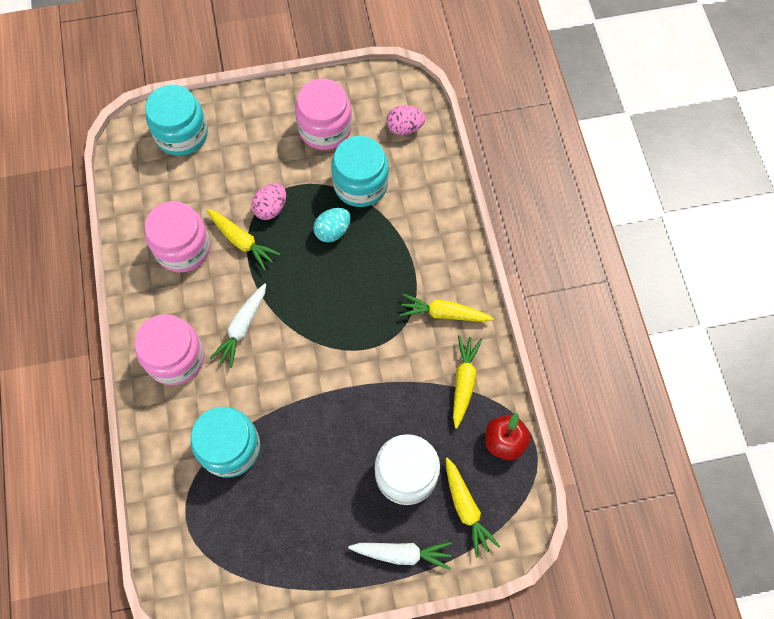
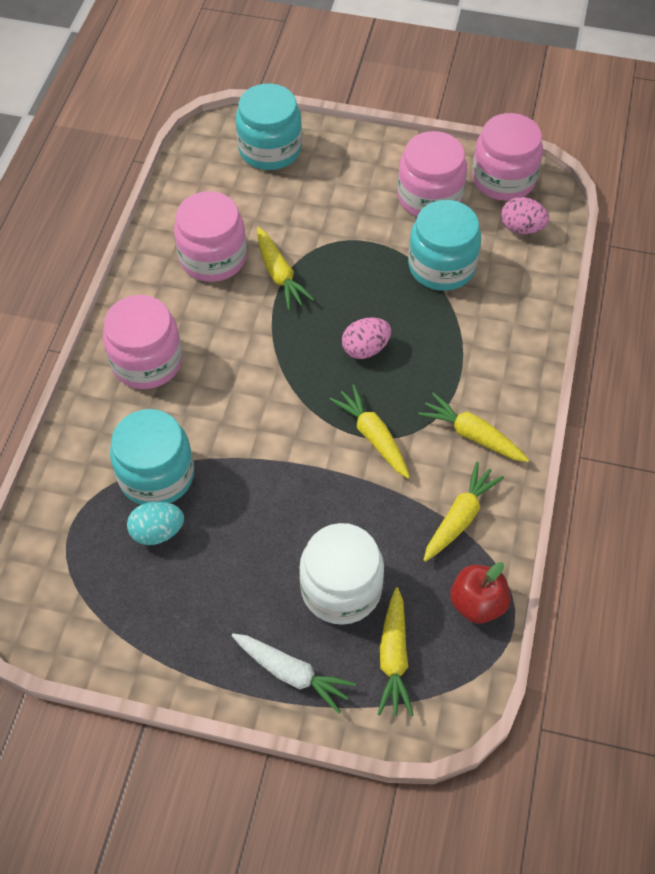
camera: 25 degrees right, 10 degrees down
white carrot [210,283,266,368] -> none
pink egg [251,183,286,220] -> pink egg moved to [342,317,391,359]
turquoise egg [313,208,351,243] -> turquoise egg moved to [127,501,184,545]
none -> yellow carrot [329,384,410,479]
none -> pink jar [472,113,543,201]

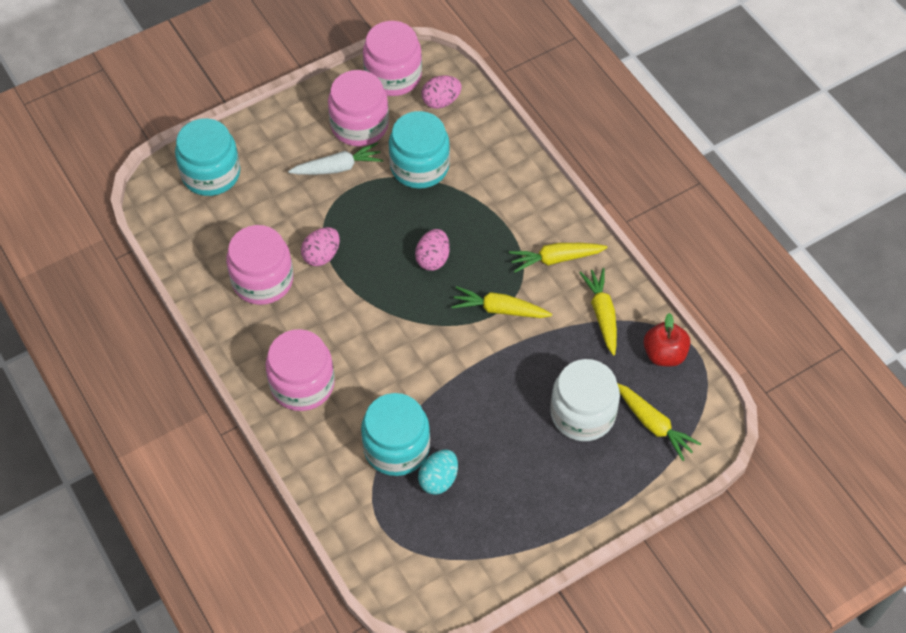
camera: 45 degrees left, 0 degrees up
white carrot [232,633,356,714] -> white carrot moved to [288,143,383,175]
yellow carrot [257,227,315,310] -> pink egg [301,227,340,266]

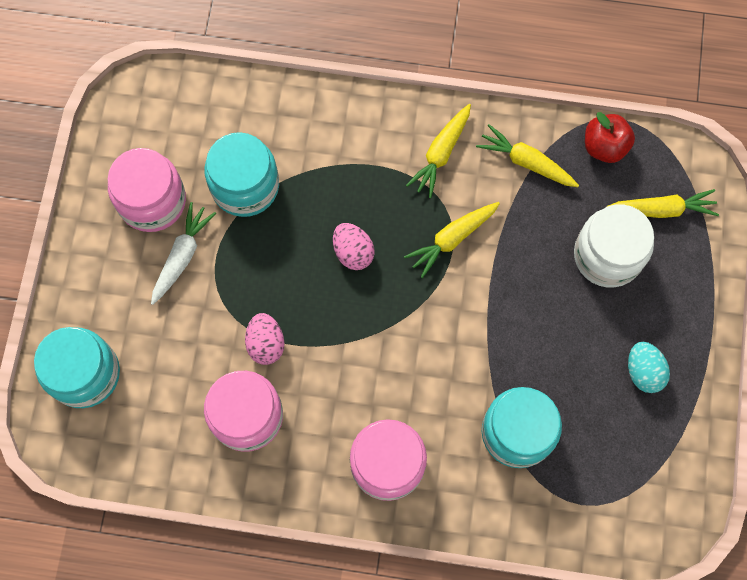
camera: 50 degrees left, 15 degrees up
pink jar [363,21,422,96] -> none
turquoise egg [418,449,458,495] -> turquoise egg moved to [628,342,670,393]
pink egg [421,75,462,109] -> none

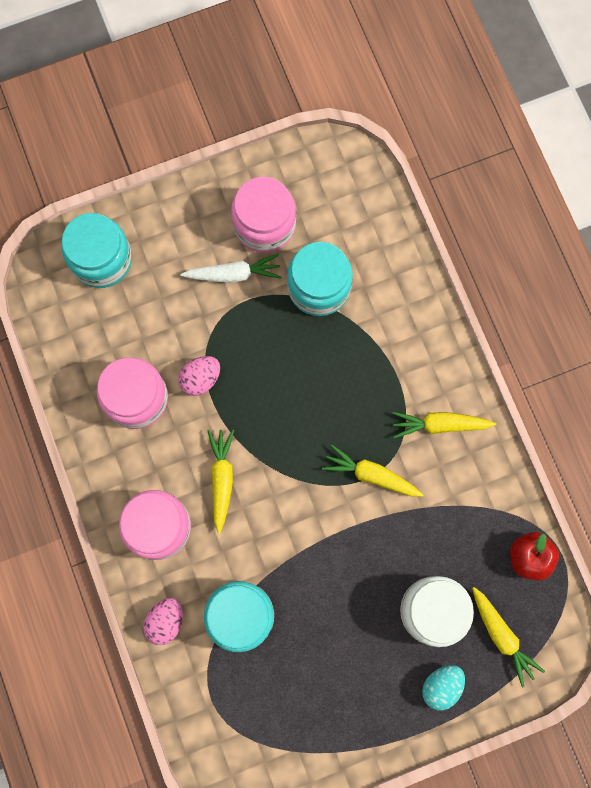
camera: 60 degrees right, 5 degrees up
pink egg [333,223,375,270] -> pink egg moved to [143,598,183,645]
yellow carrot [476,124,579,187] -> yellow carrot moved to [207,429,234,534]
turquoise egg [628,342,670,393] -> turquoise egg moved to [422,665,465,711]

